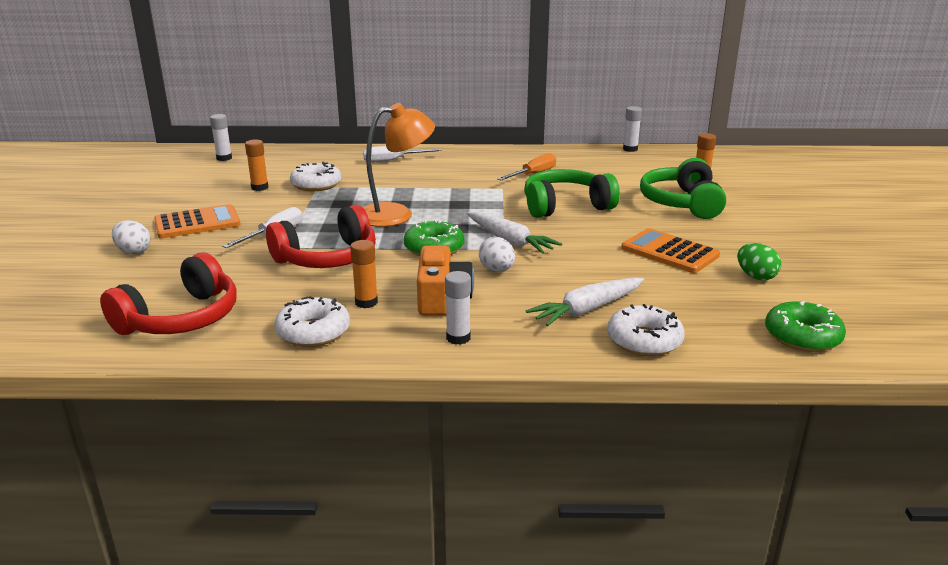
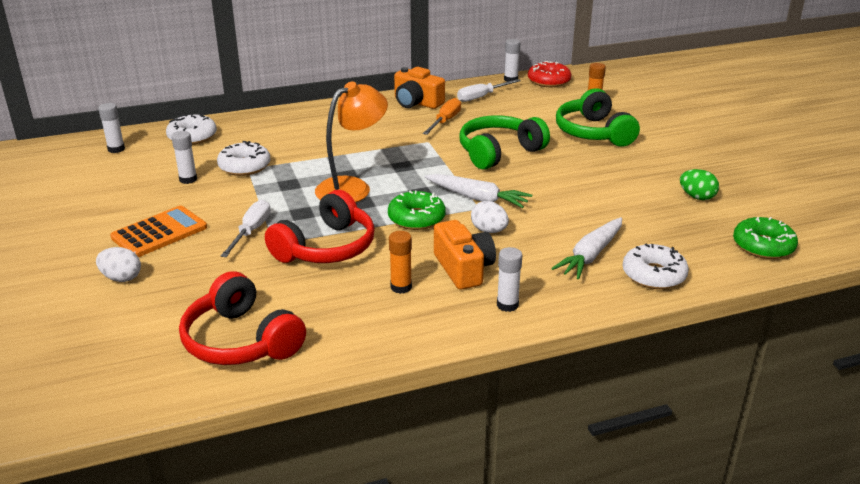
camera: 20 degrees left, 5 degrees up
red headphones [100,252,236,335] -> red headphones turned 120 degrees clockwise [179,271,306,365]
orange glue stick [245,139,268,191] -> white glue stick [171,131,197,184]
white donut [274,296,350,347] -> white donut moved to [166,113,217,145]
white screwdriver [363,146,442,162] -> white screwdriver moved to [457,79,521,102]
orange calculator [621,228,720,273] -> none
none -> orange camera [394,67,445,109]
none -> red donut [528,61,571,87]

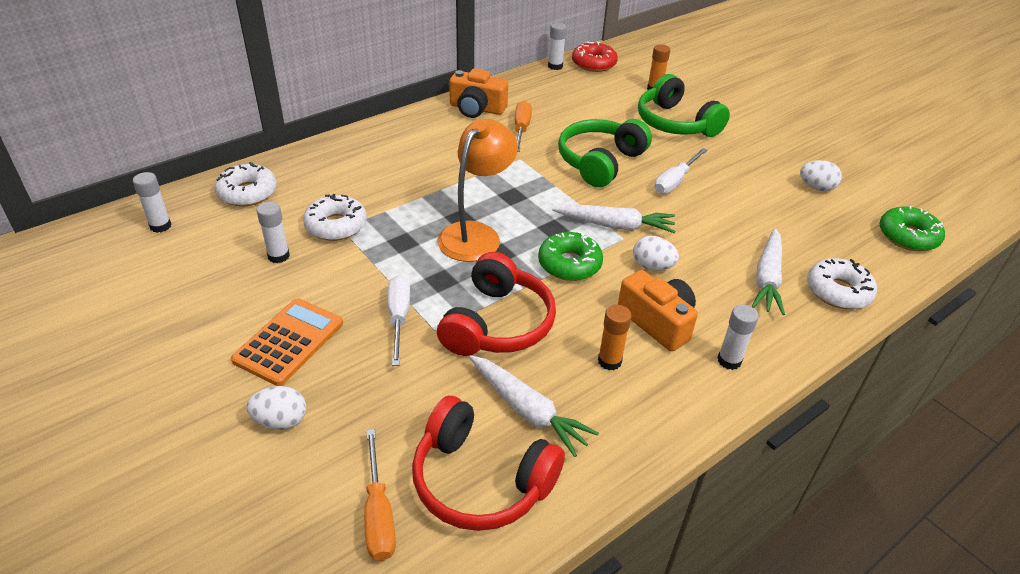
camera: 20 degrees left, 10 degrees up
white screwdriver [457,79,521,102] -> white screwdriver moved to [654,148,707,194]
green egg [680,169,719,200] -> white egg [800,160,842,191]
none -> orange screwdriver [364,429,396,561]
none -> white carrot [469,355,599,457]

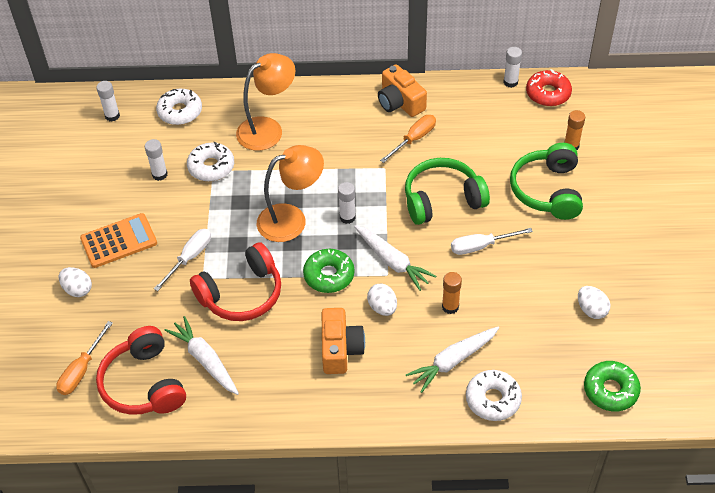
camera: 40 degrees right, 10 degrees up
white carrot [469,355,599,457] -> white carrot turned 150 degrees clockwise [164,316,239,395]
orange glue stick [598,305,632,370] -> orange glue stick moved to [442,272,462,314]
white glue stick [718,304,759,370] -> white glue stick moved to [338,182,356,224]
none -> orange lamp [236,53,296,151]

